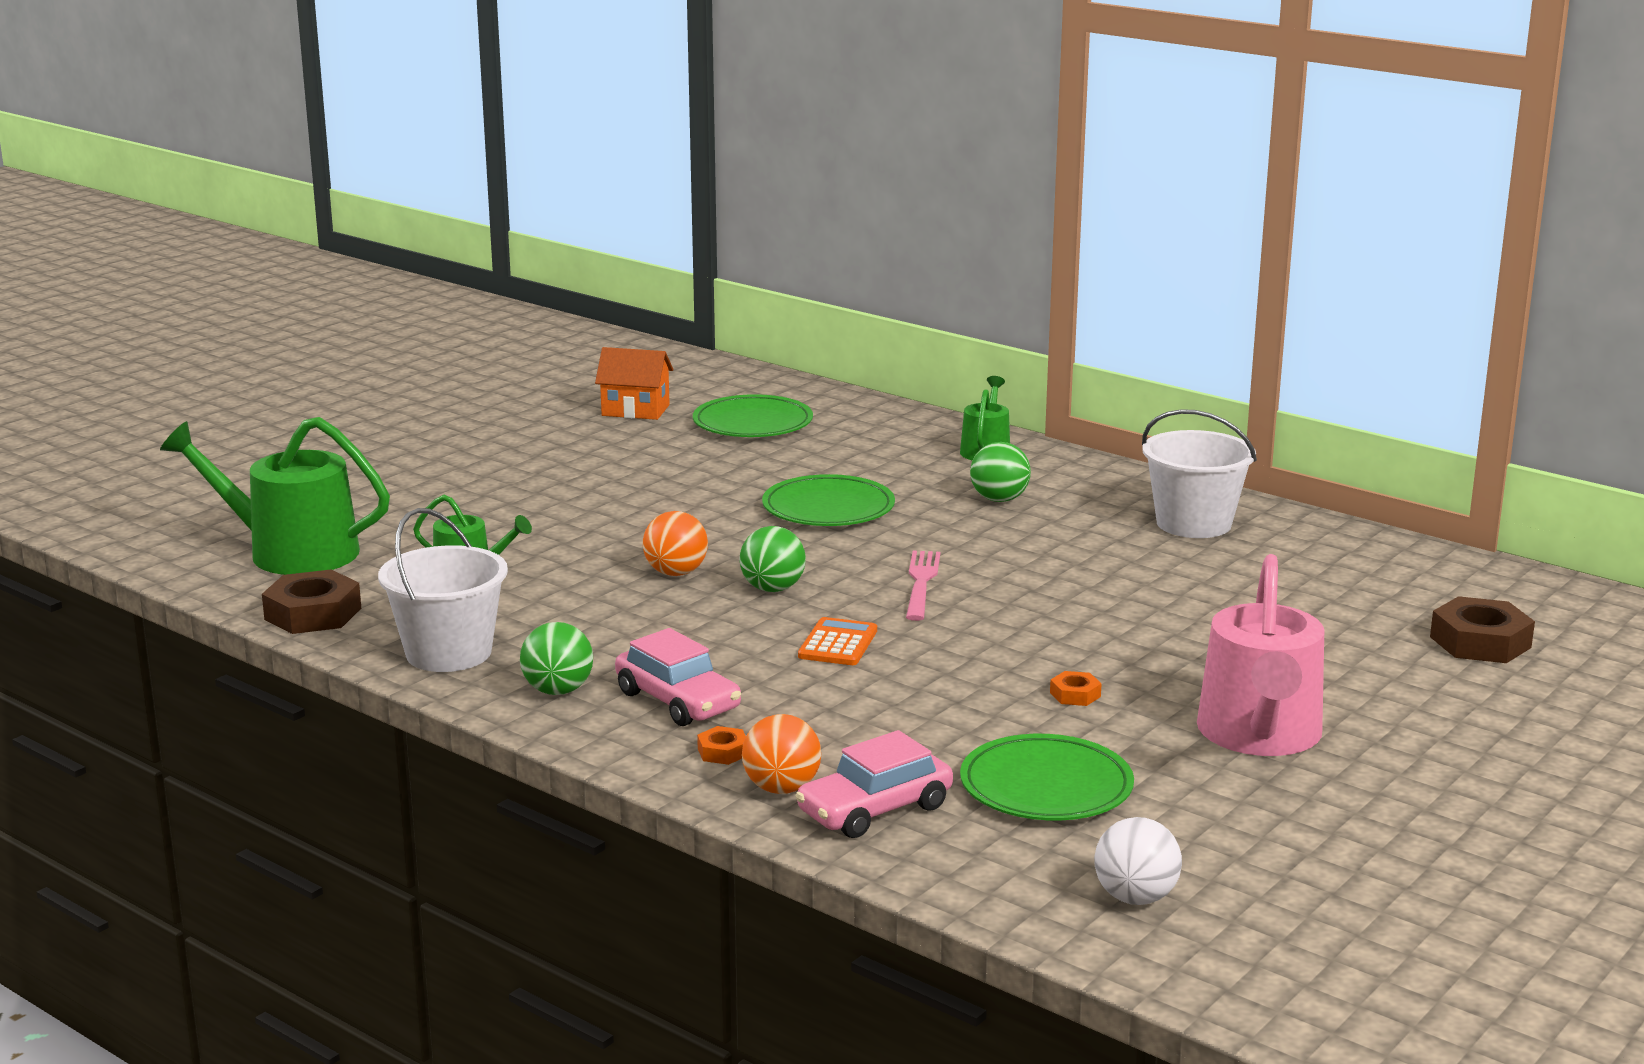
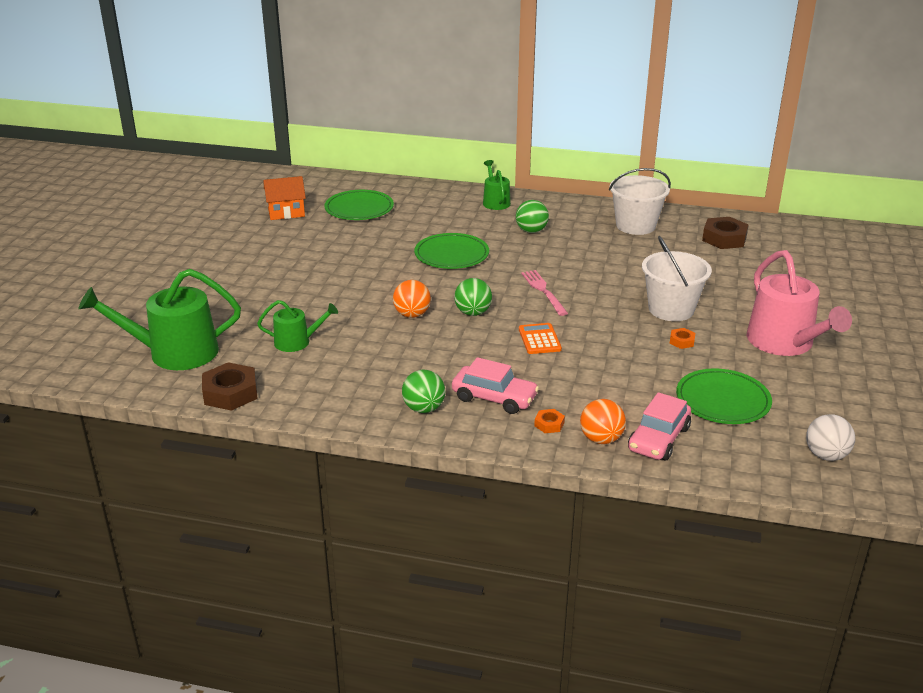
camera: 25 degrees left, 10 degrees up
white bucket [378,508,508,672] -> white bucket moved to [642,236,712,321]
brown nut [1430,596,1535,663] -> brown nut moved to [702,217,749,249]

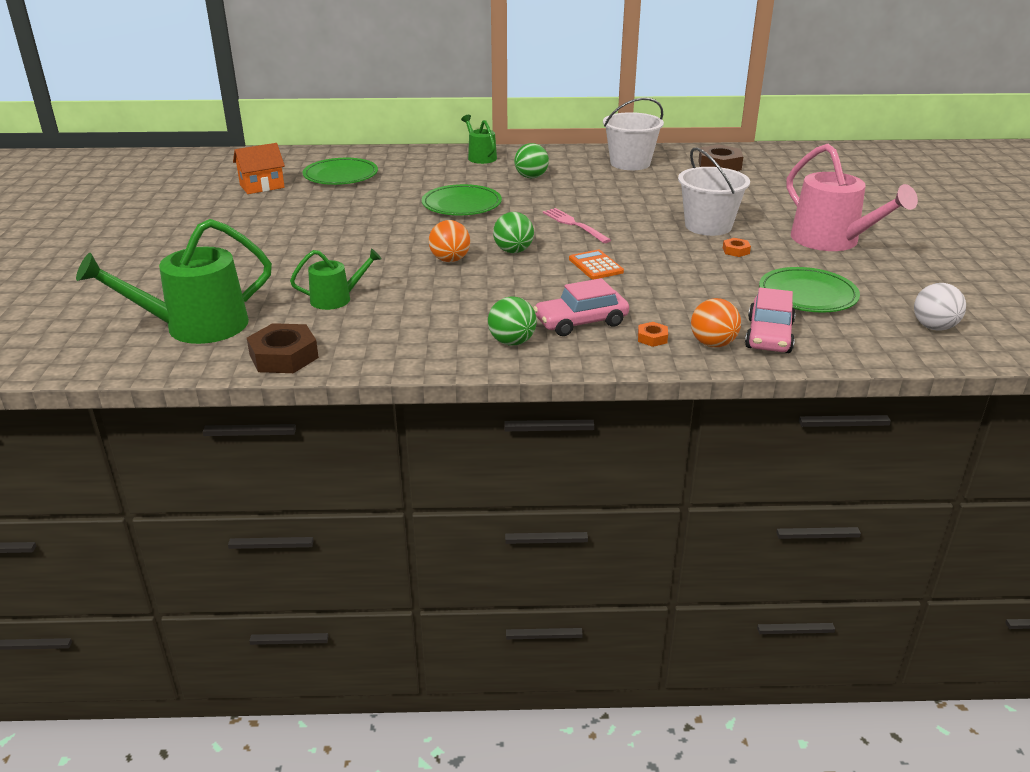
camera: 15 degrees left, 0 degrees up
pink car [452,357,539,414] -> pink car turned 150 degrees clockwise [533,278,629,336]

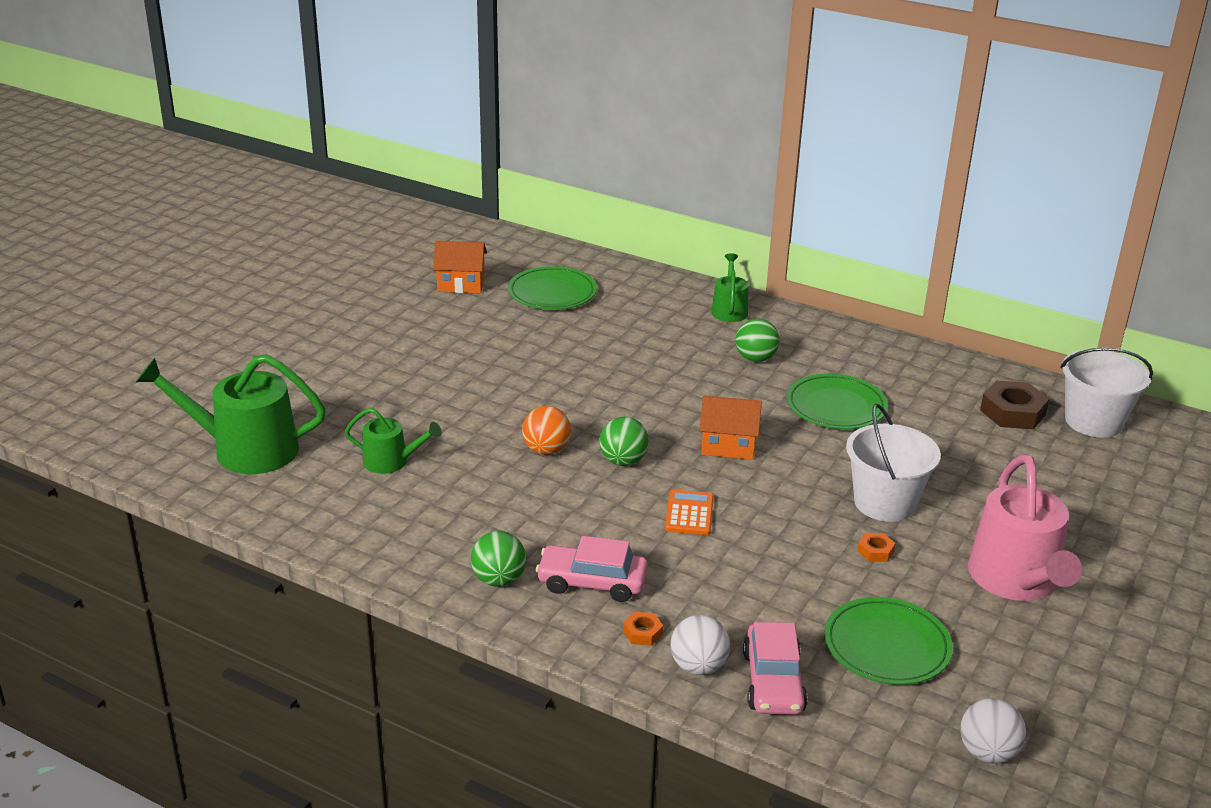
camera: 30 degrees right, 0 degrees up
brown nut [247,323,319,373] -> none
green plate [422,184,502,215] -> green plate moved to [786,374,888,429]
pink fork [543,208,611,243] -> orange house [700,396,762,460]
white bucket [603,98,664,170] -> white bucket moved to [1060,347,1153,438]
orange ball [691,298,741,347] -> white ball [671,615,730,675]
pink car [745,288,796,353] -> pink car turned 45 degrees counterclockwise [743,622,808,715]

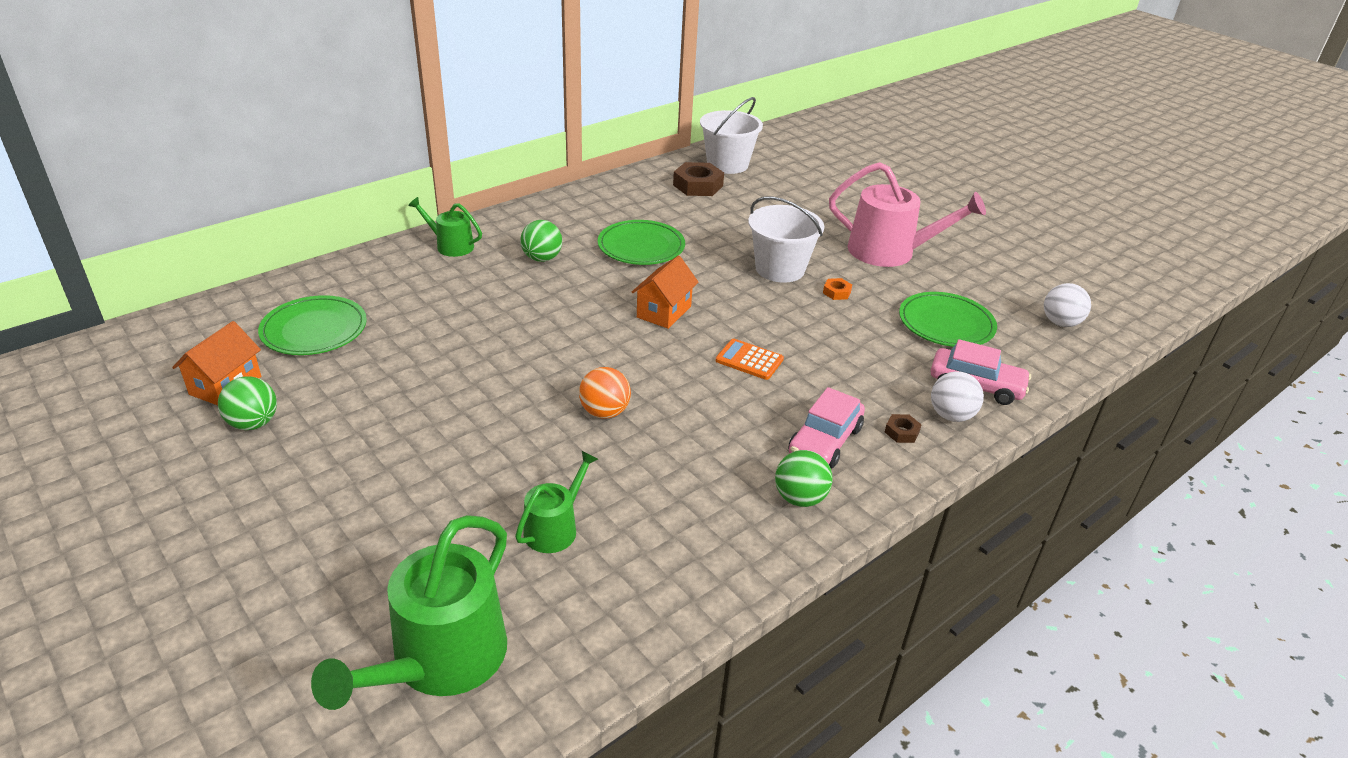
camera: 70 degrees left, 5 degrees up
green ball [599,417,649,466] -> green ball moved to [218,376,277,430]
orange nut [623,612,663,646] -> brown nut [885,414,922,443]

